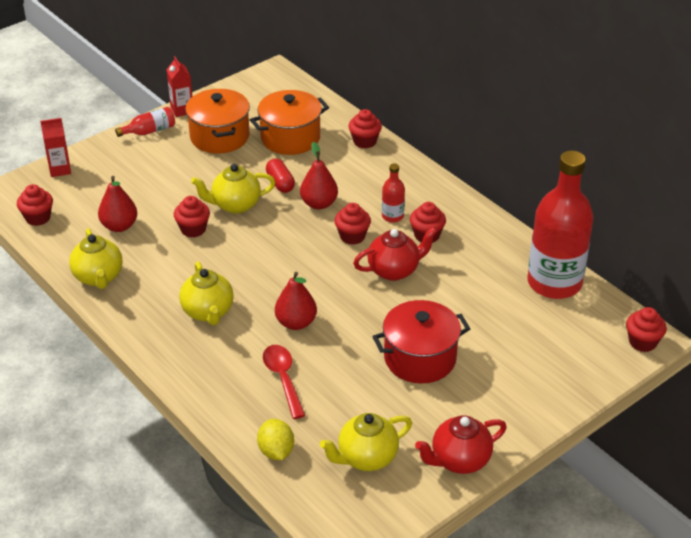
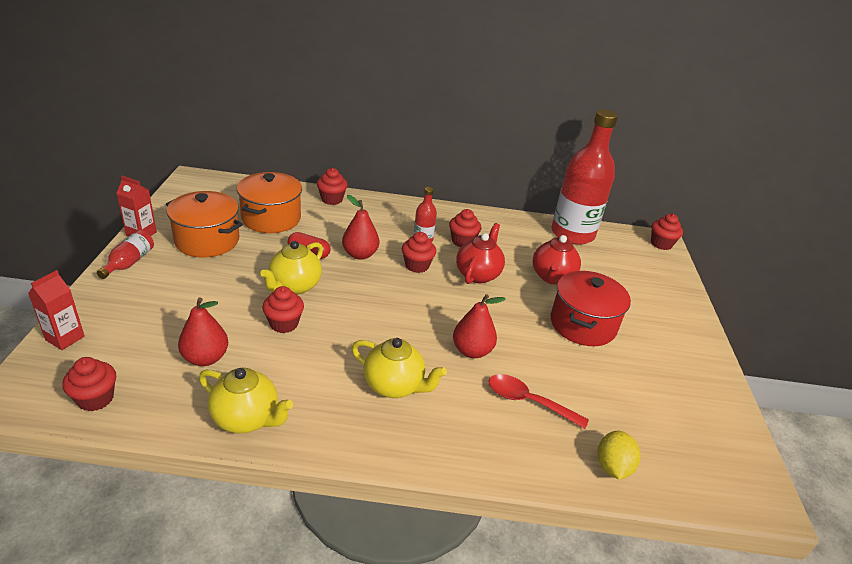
camera: 50 degrees left, 5 degrees down
yellow lemon [257,419,294,460] -> yellow lemon turned 75 degrees clockwise [598,431,641,480]
yellow teapot [320,413,412,471] -> none
red teapot [415,416,507,474] -> red teapot moved to [533,235,581,285]

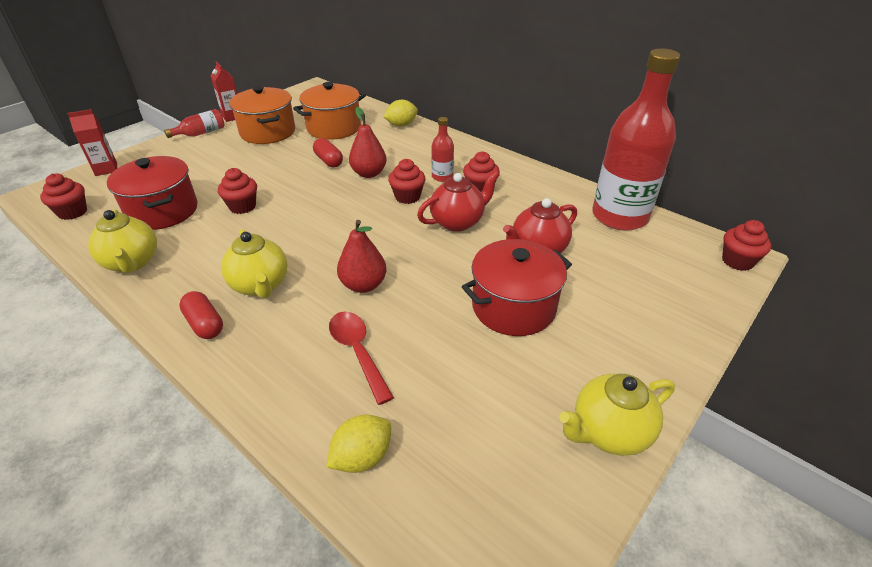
camera: 40 degrees right, 5 degrees up
red pear [178,297,228,366] -> red pot [107,156,198,230]
yellow teapot [260,241,323,295] -> yellow teapot moved to [559,373,675,456]
red cupcake [317,168,348,205] -> yellow lemon [384,100,418,127]
none -> red capsule [179,291,223,339]

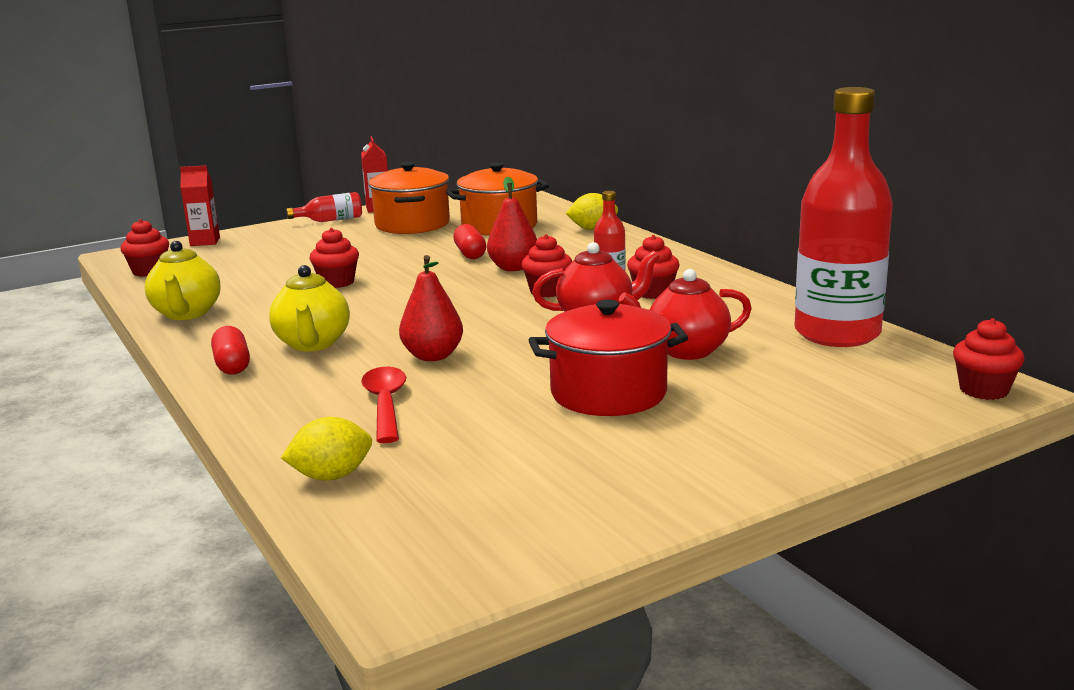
camera: 20 degrees right, 20 degrees down
red pot [107,156,198,230] -> none
yellow teapot [559,373,675,456] -> none

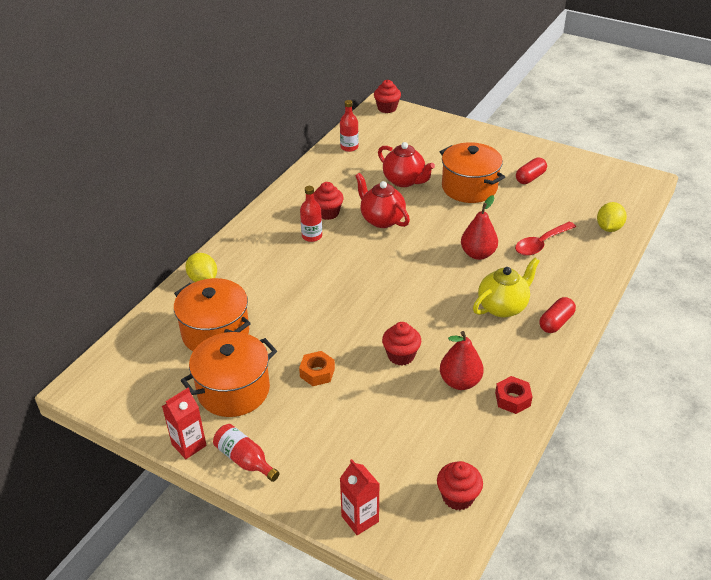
camera: 120 degrees left, 20 degrees up
yellow teapot [145,241,221,320] -> red nut [495,376,532,414]
yellow lemon [281,417,372,480] -> yellow lemon turned 75 degrees clockwise [597,202,627,232]
red capsule [453,224,486,259] -> red capsule moved to [516,158,547,184]
red pear [487,177,537,271] -> red pear moved to [440,331,484,390]
red cupcake [521,234,572,297] -> none
red pot [529,299,688,416] -> orange pot [440,142,505,203]
red bottle [794,87,893,347] -> red bottle [340,100,359,152], size x0.43
none -> orange nut [299,351,335,386]

